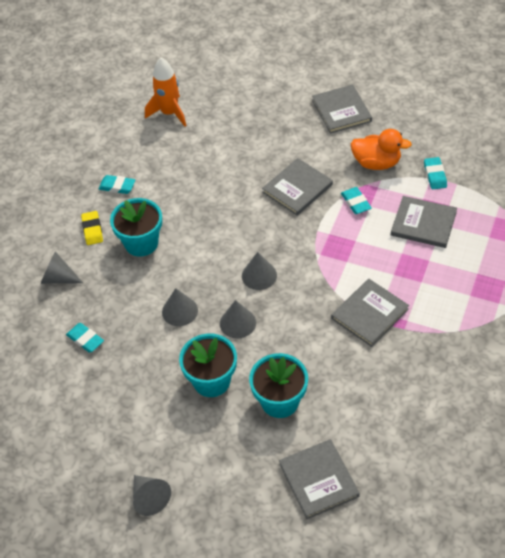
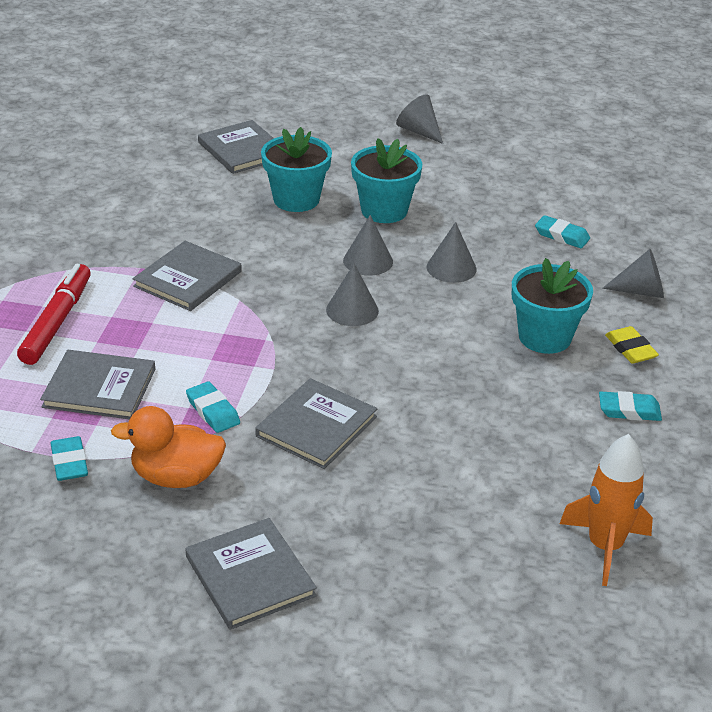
camera: 165 degrees right, 15 degrees down
none -> red marker [17,264,91,365]

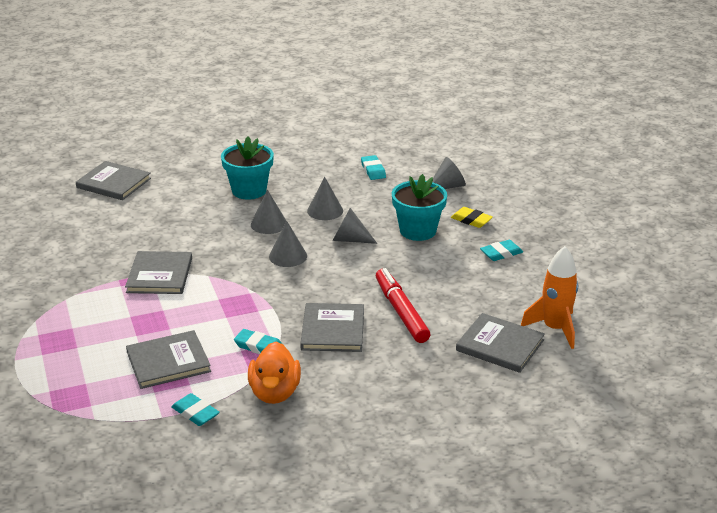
camera: 30 degrees left, 5 degrees down
red marker [17,264,91,365] -> red marker moved to [376,268,430,343]
orange duck [111,406,226,488] -> orange duck turned 60 degrees counterclockwise [248,342,301,404]
grey book [185,518,317,630] -> grey book moved to [456,313,545,373]
turquoise flower pot [261,127,332,212] -> none
grey cone [396,94,443,144] -> grey cone moved to [332,208,377,244]
turquoise eraser [535,215,590,248] -> turquoise eraser turned 75 degrees clockwise [361,155,386,180]

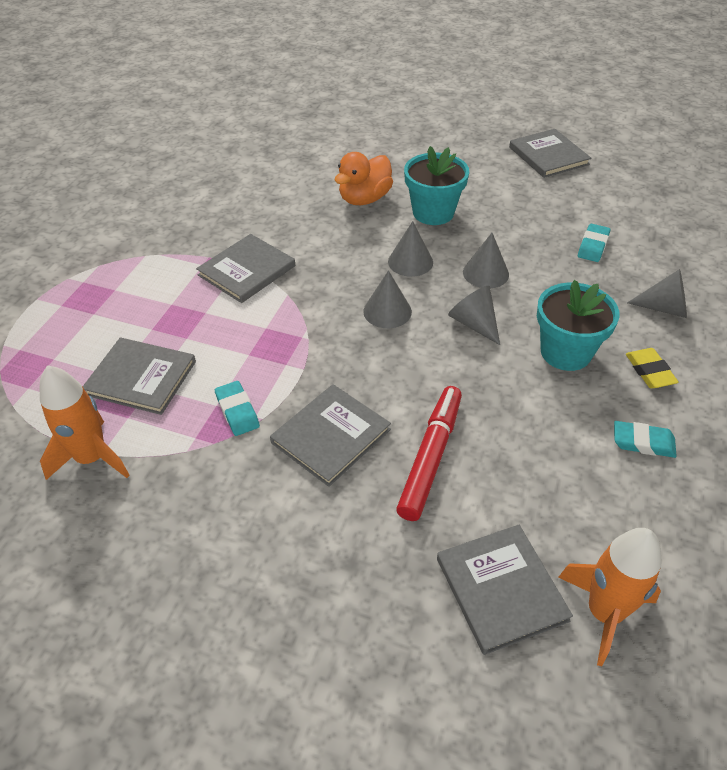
camera: 40 degrees right, 15 degrees up
grey book [76,161,151,200] -> grey book moved to [509,129,591,178]
turquoise eraser [171,393,220,426] -> orange rocket [40,365,130,480]
orange duck [248,342,301,404] -> orange duck moved to [334,152,393,205]

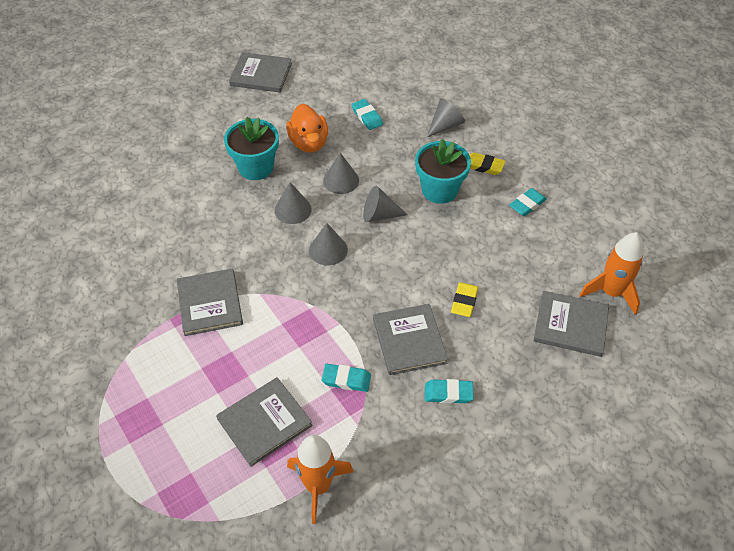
camera: 55 degrees left, 5 degrees up
orange duck [334,152,393,205] -> orange duck moved to [287,104,328,153]
red marker [396,386,462,521] -> yellow eraser [451,282,478,317]
none -> turquoise eraser [425,379,474,404]

